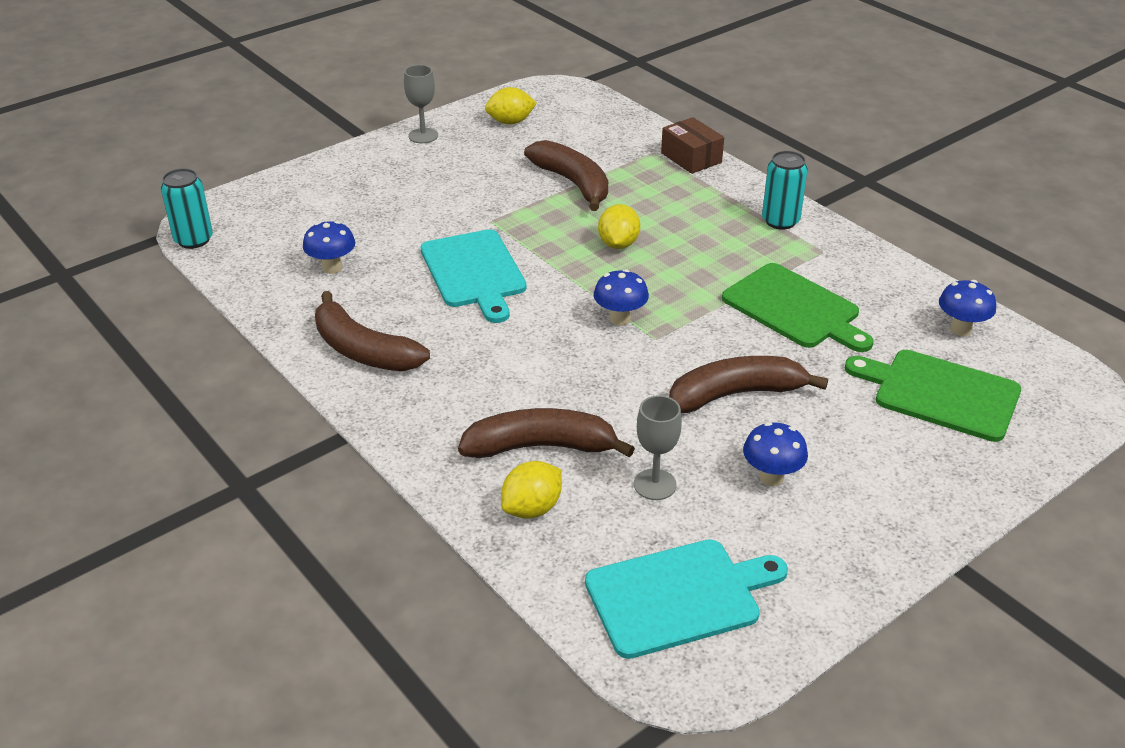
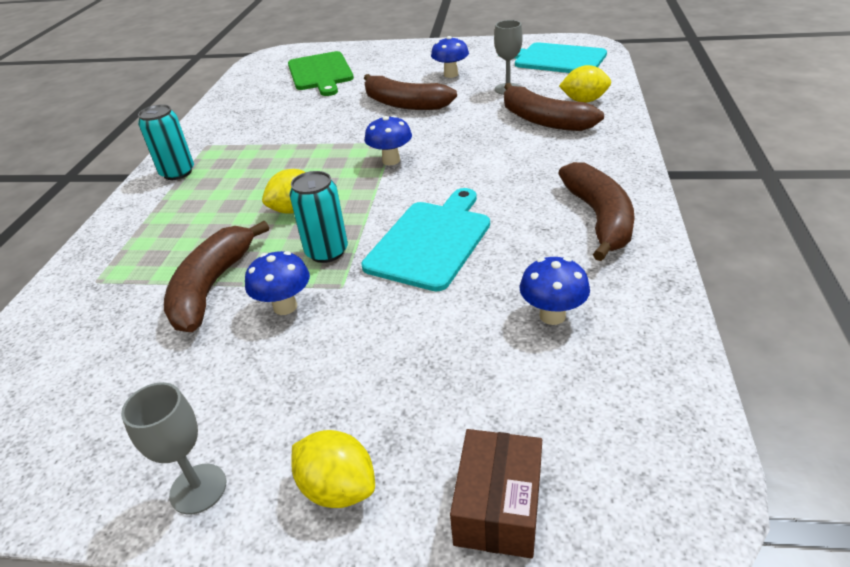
camera: 130 degrees left, 0 degrees up
turquoise can [161,168,213,249] -> turquoise can moved to [289,171,348,263]
yellow lemon [485,87,537,125] -> yellow lemon moved to [291,430,375,508]
brown box [661,117,724,174] -> brown box moved to [450,429,542,558]
green cutting board [722,263,873,352] -> none
blue mushroom [939,280,996,336] -> blue mushroom moved to [245,251,310,315]

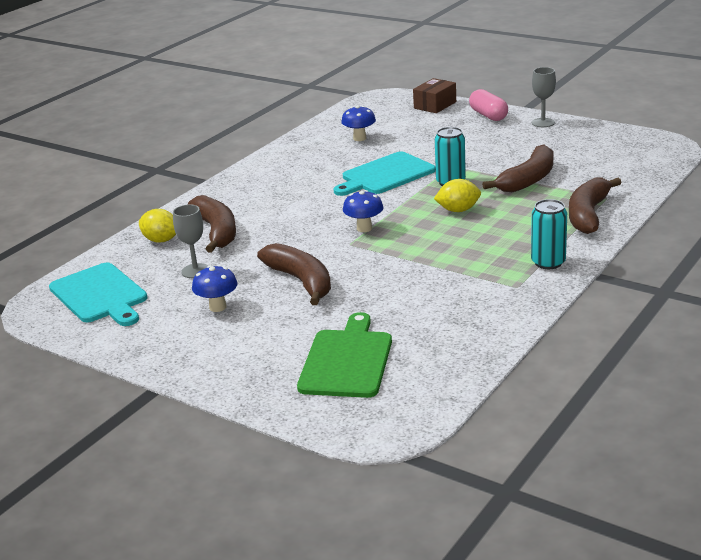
camera: 155 degrees left, 10 degrees down
blue mushroom [245,251,310,315] -> none
yellow lemon [291,430,375,508] -> pink capsule [469,89,508,121]
brown banana [558,162,635,261] -> brown banana moved to [569,177,622,234]

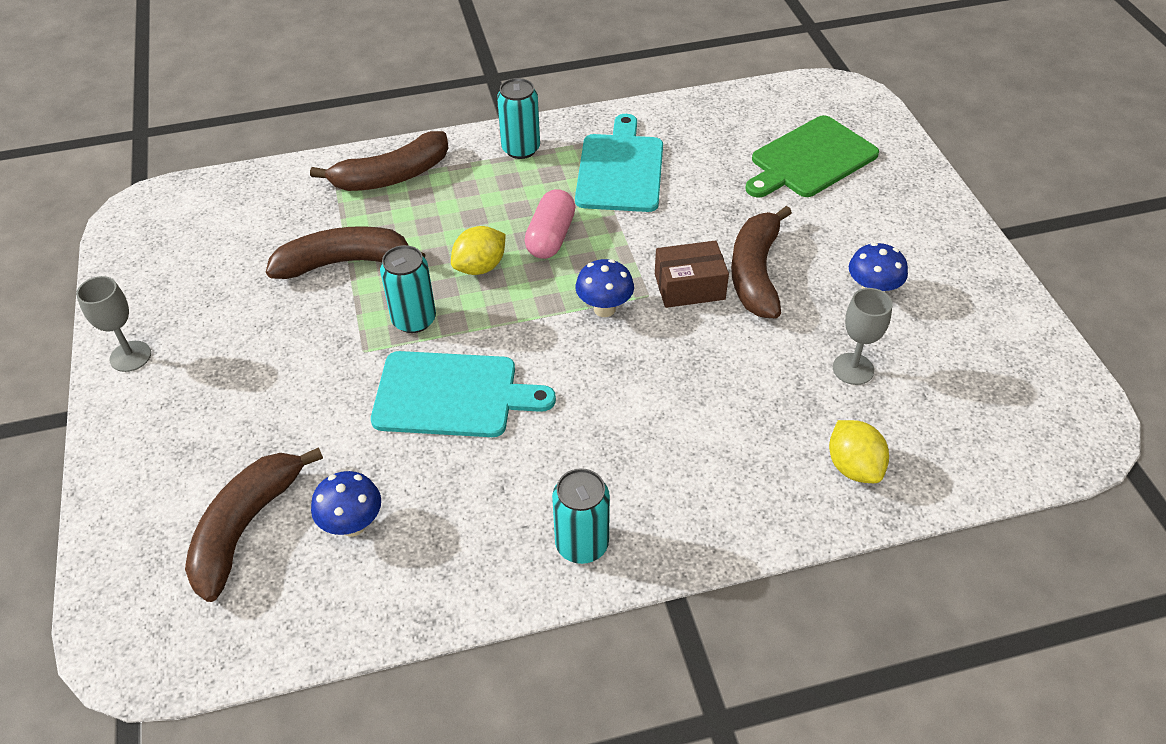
camera: 140 degrees left, 20 degrees up
turquoise cutting board [49,263,147,326] -> turquoise cutting board moved to [575,114,663,212]
brown banana [188,195,236,253] -> brown banana moved to [185,447,323,602]
brown box [413,78,456,113] -> brown box moved to [655,240,729,308]
yellow lemon [434,179,481,212] -> yellow lemon turned 75 degrees counterclockwise [451,226,505,275]
pink capsule [469,89,508,121] -> pink capsule moved to [524,189,575,259]
none -> turquoise can [552,468,610,564]

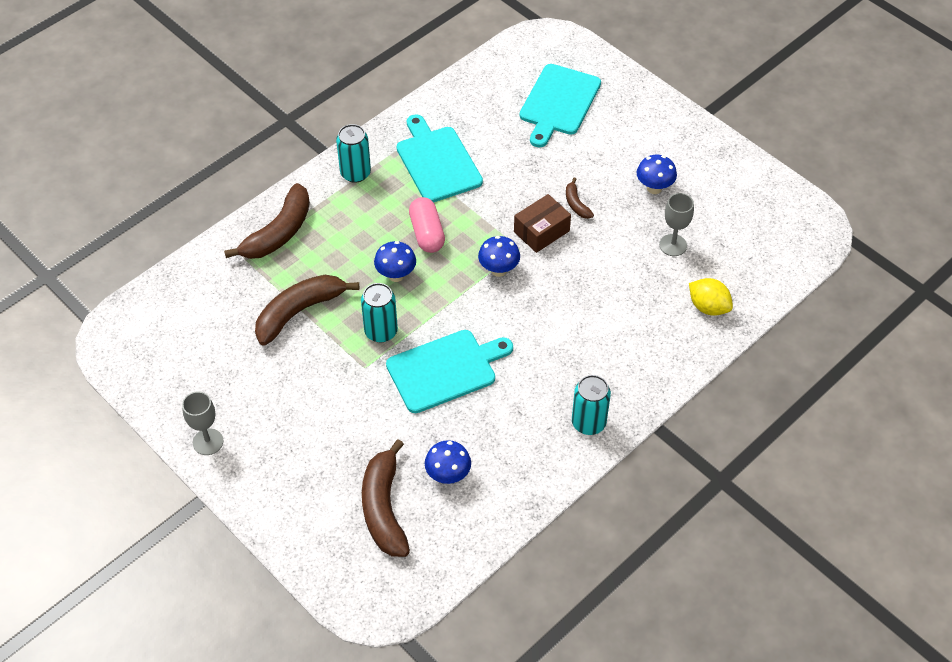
camera: 30 degrees left, 5 degrees up
yellow lemon [451,226,505,275] -> blue mushroom [374,241,416,282]
brown banana [731,206,792,319] -> brown banana [566,178,594,219], size x0.48
green cutting board [745,115,879,198] -> turquoise cutting board [520,64,601,147]

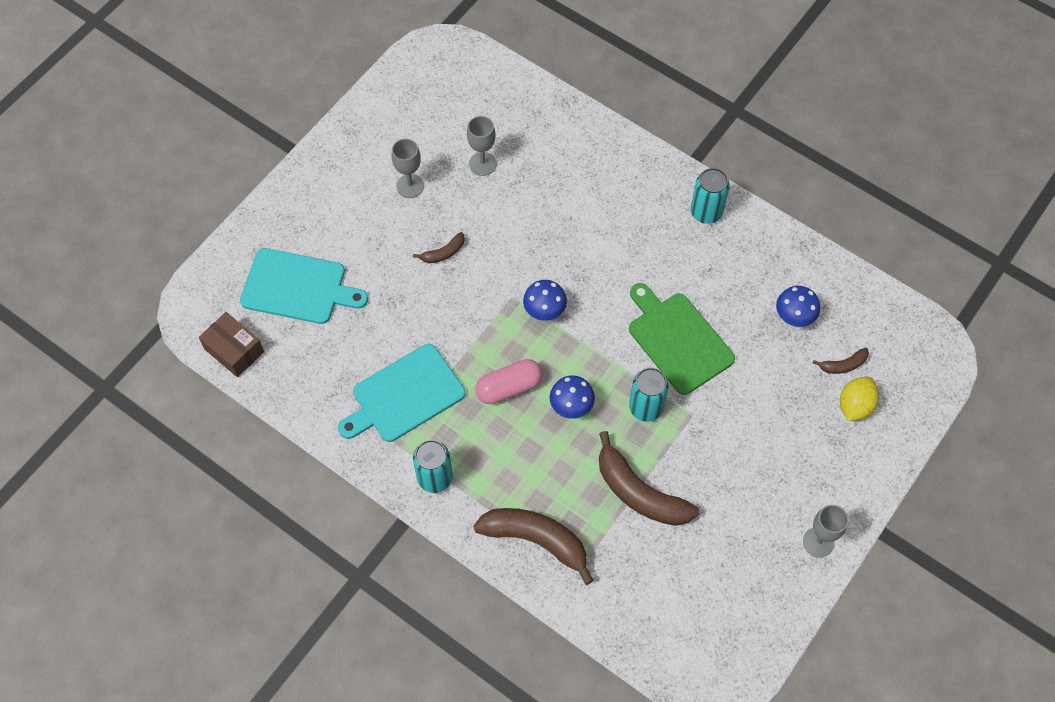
camera: 100 degrees left, 10 degrees up
brown banana [362,439,410,557] -> brown banana [813,348,869,374], size x0.48
turquoise cutting board [386,330,513,413] -> green cutting board [629,283,735,395]
brown box [514,194,571,253] -> brown box moved to [199,312,264,377]
blue mushroom [637,155,677,194] -> grey goblet [392,138,424,198]
yellow lemon [689,278,733,316] -> yellow lemon moved to [840,377,879,421]

